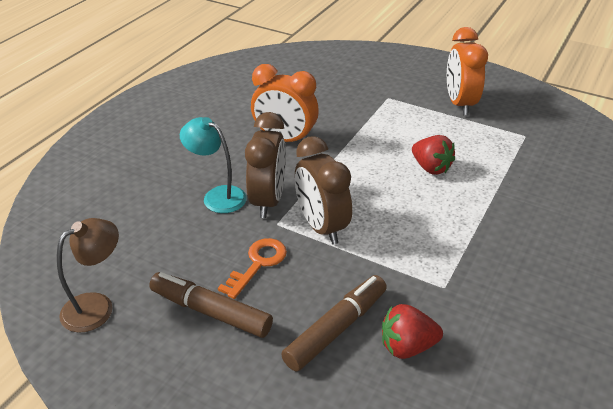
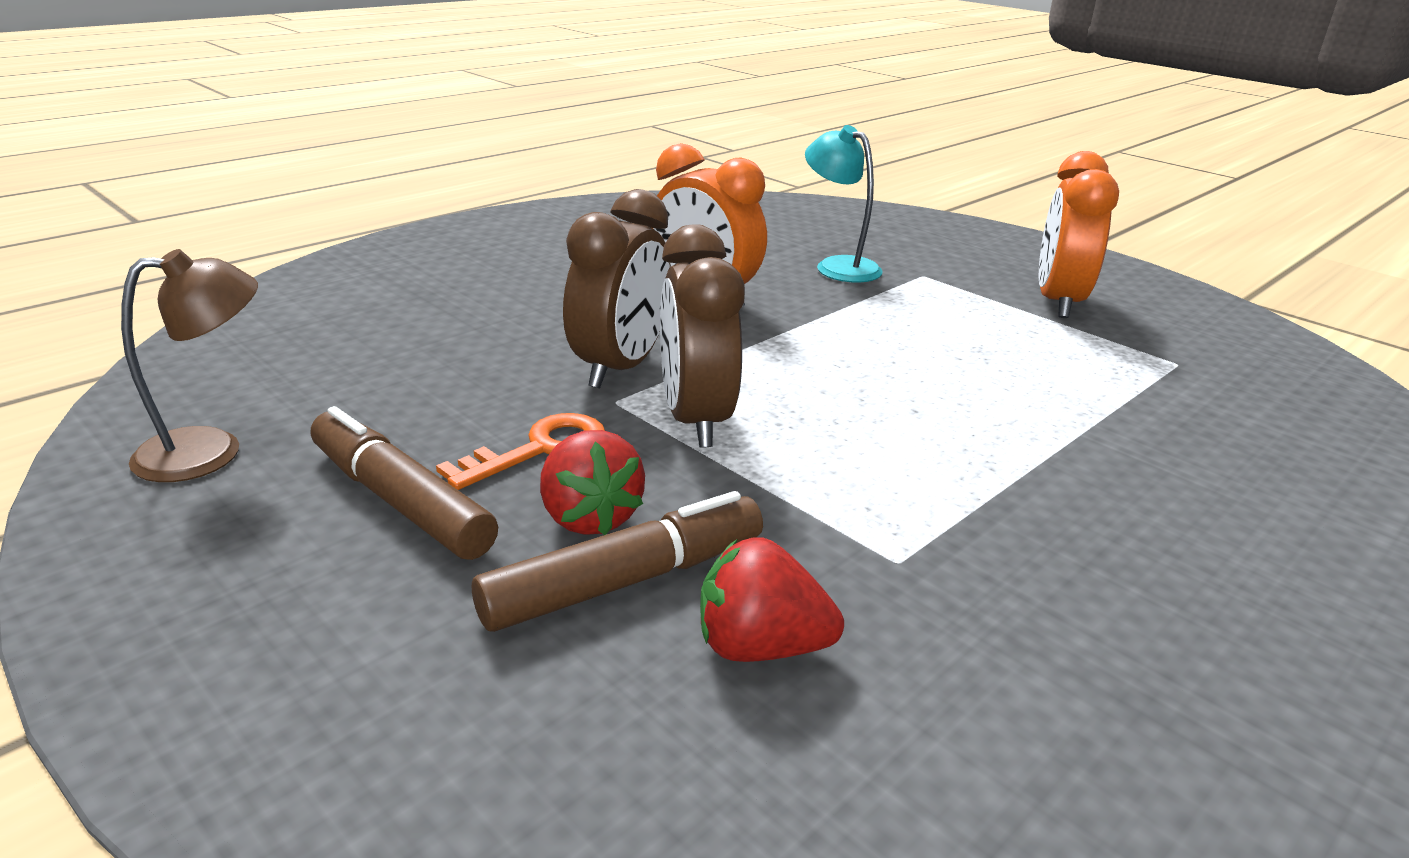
camera: 15 degrees right, 10 degrees down
turquoise lamp [180,117,247,213] -> turquoise lamp moved to [805,125,883,283]
red strawberry [412,135,455,175] -> red strawberry moved to [540,430,645,535]

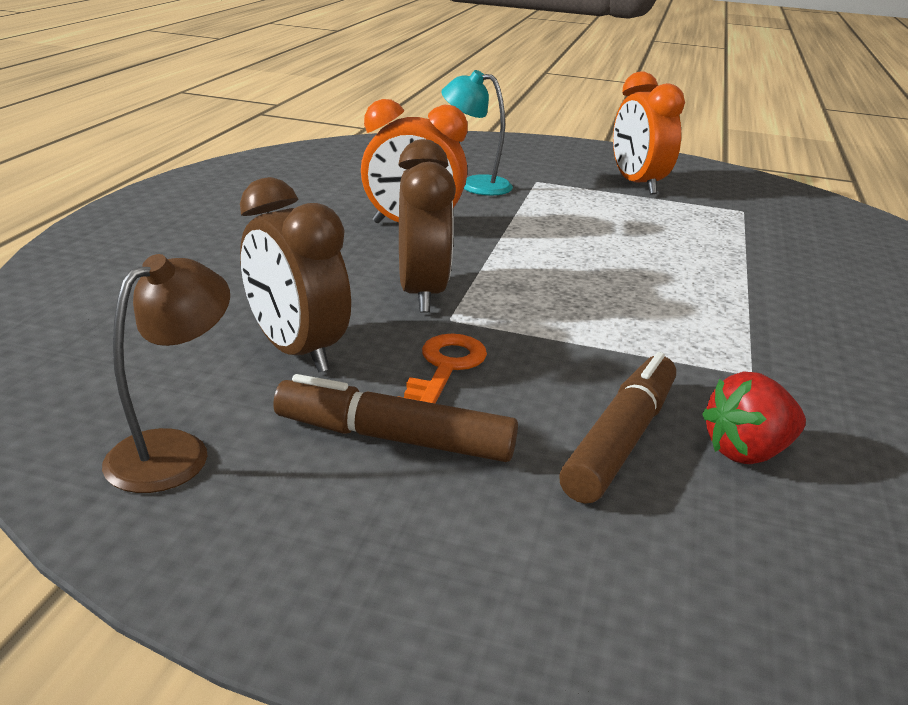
camera: 30 degrees left, 0 degrees up
red strawberry [540,430,645,535] -> none
brown clock [660,224,745,448] -> brown clock moved to [240,177,351,373]

